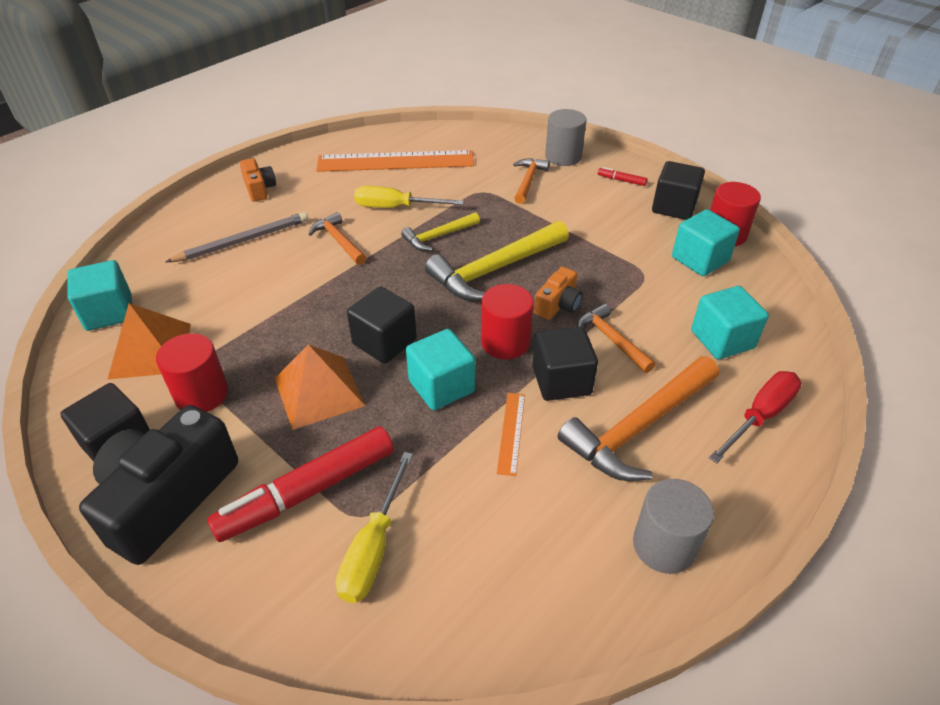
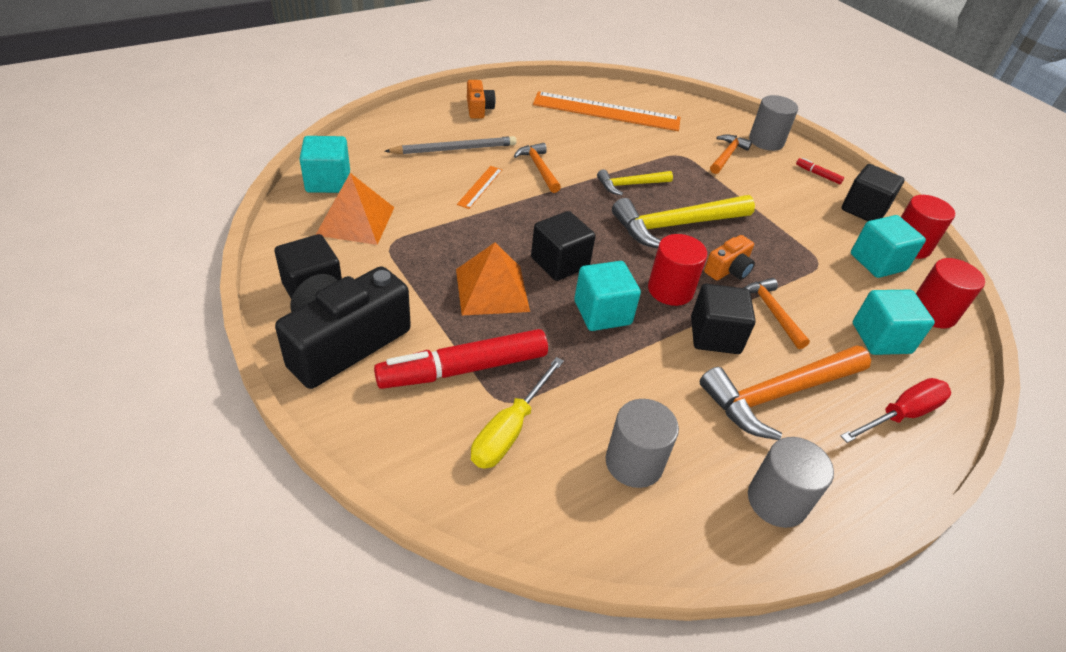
camera: 10 degrees right, 0 degrees up
red cylinder [156,333,228,412] -> red cylinder moved to [916,258,985,328]
yellow screwdriver [354,186,464,208] -> none
orange ruler [497,393,525,476] -> orange ruler moved to [457,166,502,209]
none -> grey cylinder [606,399,679,488]

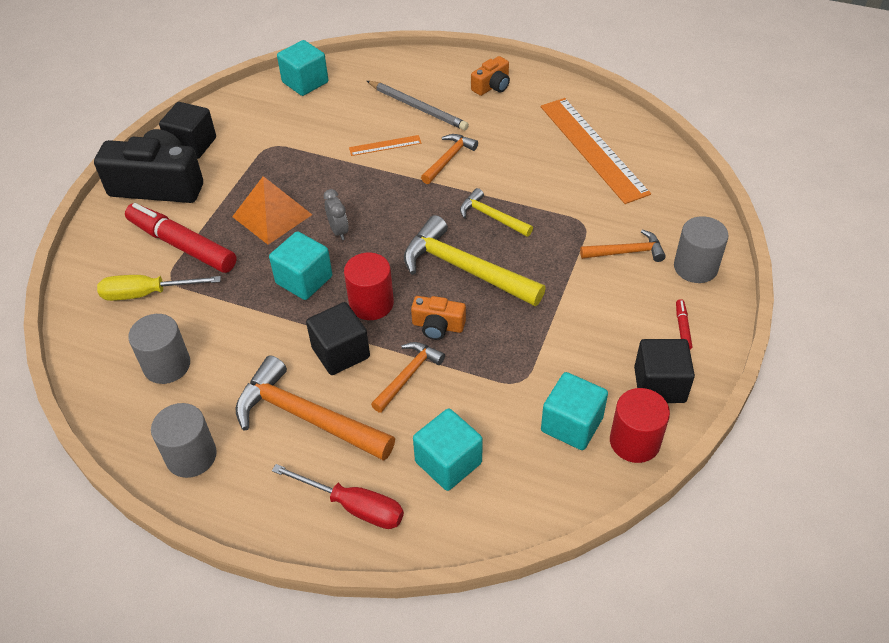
camera: 60 degrees right, 5 degrees up
orange pyramid [316,173,394,245] -> none
black cube [531,211,596,281] -> grey clock [324,189,349,240]
red cylinder [916,258,985,328] -> none

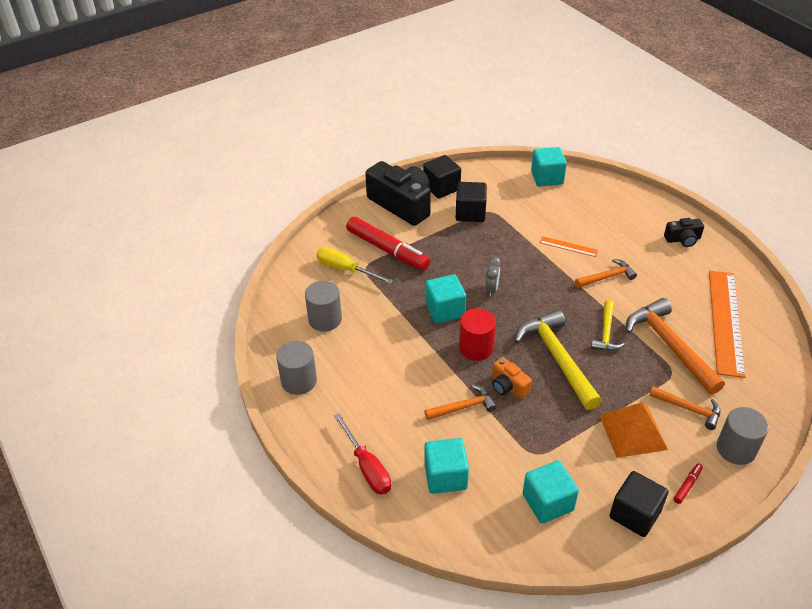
camera: 35 degrees right, 5 degrees down
red marker [125,203,237,273] -> red marker turned 150 degrees clockwise [346,217,430,271]
orange pyramid [232,176,312,245] -> orange pyramid moved to [599,402,668,458]
orange hammer [235,355,395,461] -> orange hammer moved to [626,298,725,395]
black cube [306,302,370,375] -> black cube moved to [456,182,487,222]
grey pencil [367,81,469,130] -> none
yellow hammer [460,188,533,237] -> yellow hammer turned 150 degrees counterclockwise [591,300,625,351]
orange camera [471,56,510,96] -> black camera [664,218,704,247]
red cylinder [610,388,670,463] -> none

